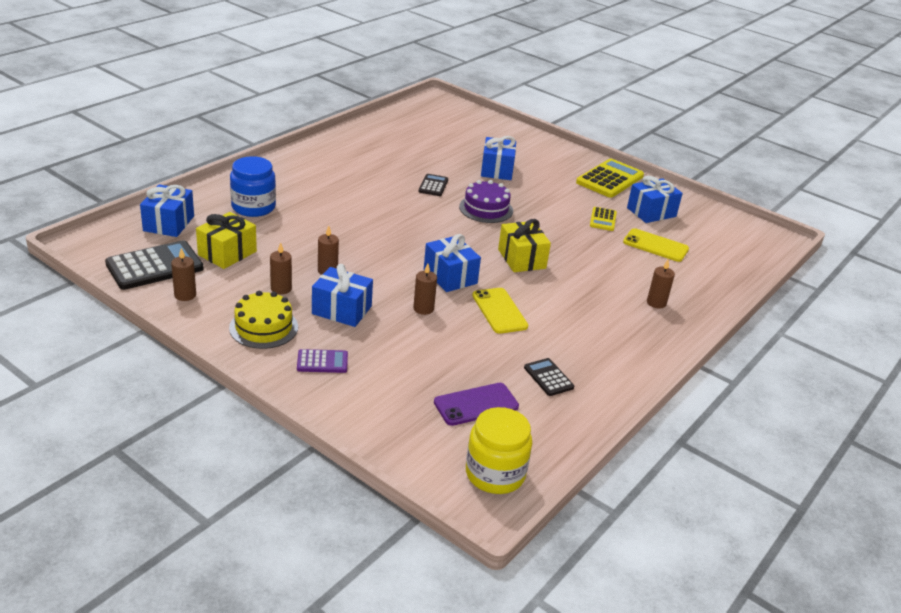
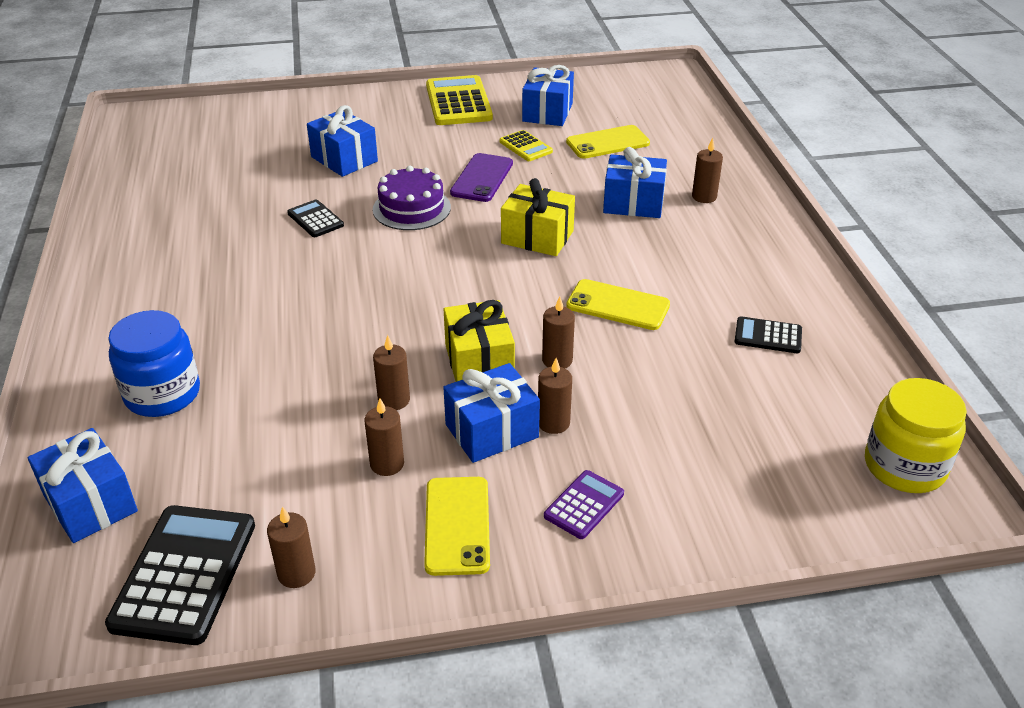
camera: 45 degrees left, 5 degrees up
yellow gift [196,212,257,269] -> yellow gift moved to [444,300,515,382]
yellow cake [229,291,298,349] -> yellow phone [424,477,490,576]
blue gift [424,234,481,292] -> blue gift moved to [603,147,667,218]
purple phone [434,383,519,426] -> purple phone moved to [450,153,513,202]
none -> brown candle [538,358,572,434]

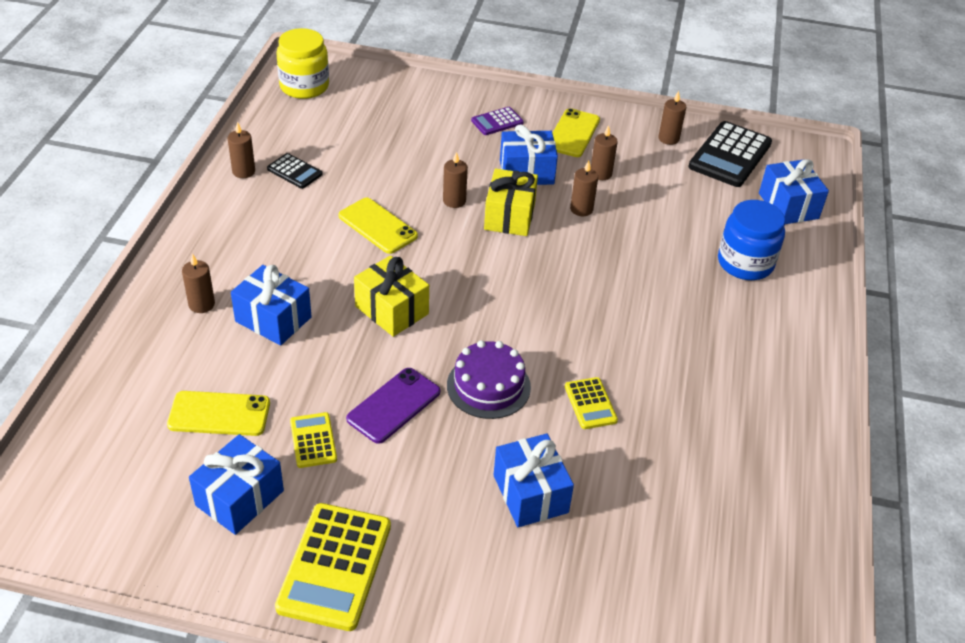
camera: 160 degrees left, 5 degrees up
black calculator [287,200,344,237] -> yellow calculator [565,377,618,429]
brown candle [538,358,572,434] -> brown candle moved to [228,122,255,178]

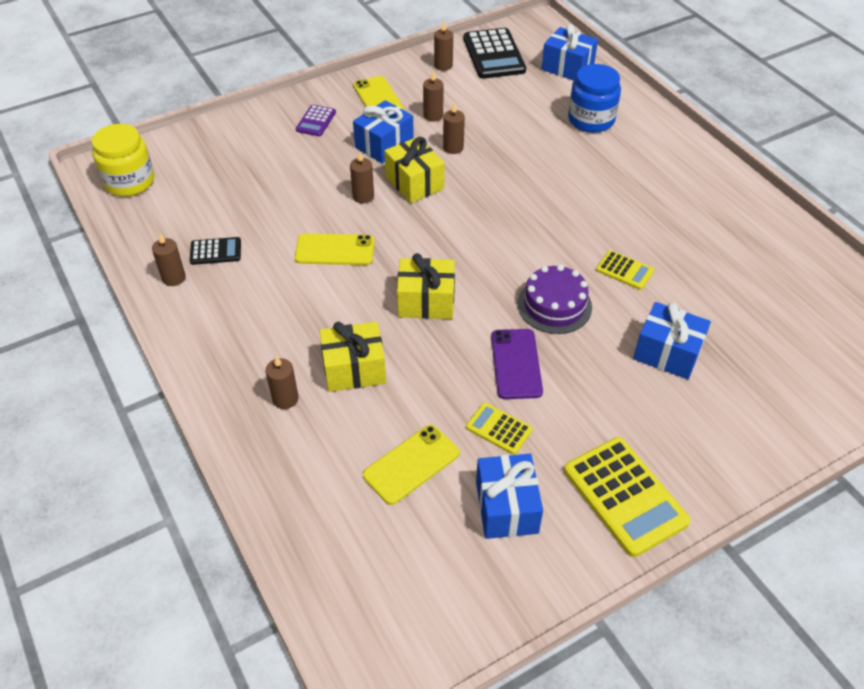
camera: 40 degrees left, 5 degrees up
blue gift [231,265,312,346] -> yellow gift [320,322,386,392]

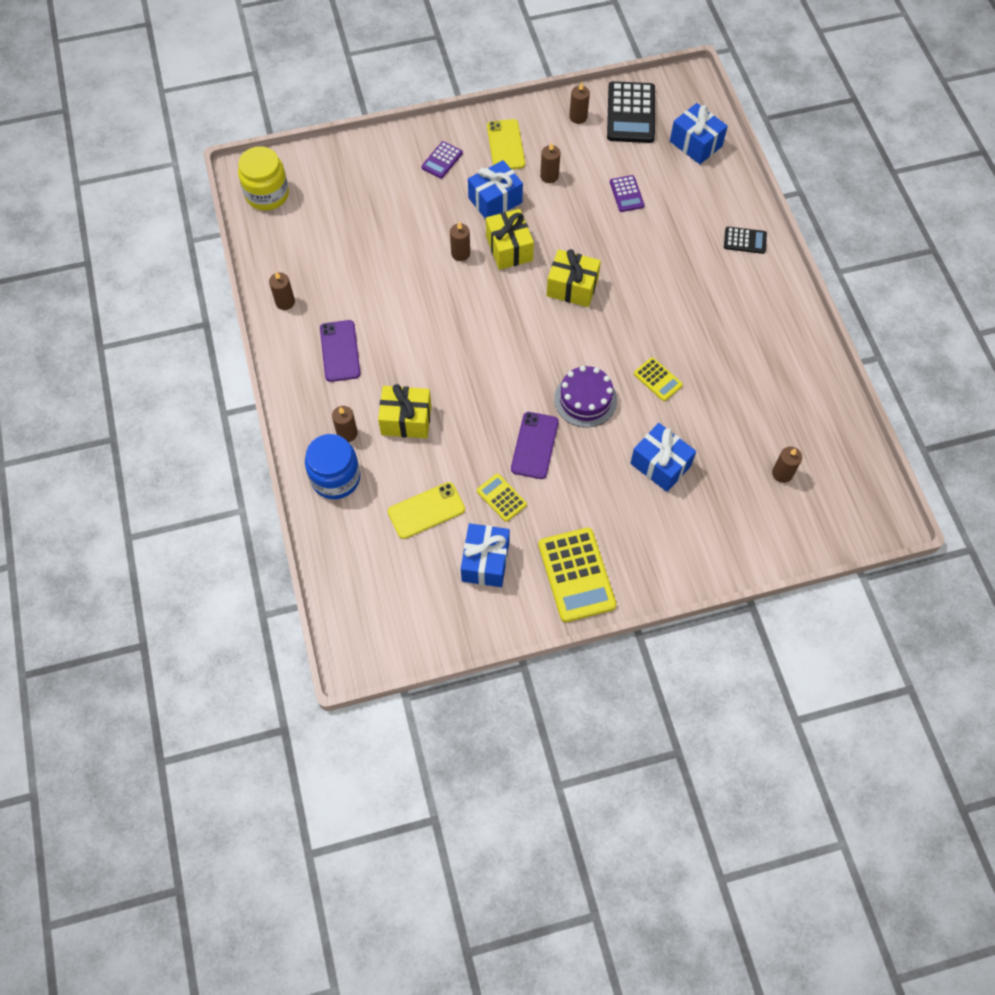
camera: 15 degrees right, 15 degrees up
black calculator [190,237,241,265] -> black calculator moved to [724,227,767,254]
yellow phone [295,233,374,265] -> none
yellow gift [397,253,455,319] -> yellow gift moved to [547,249,601,307]
brown candle [443,102,465,154] -> brown candle moved to [772,446,802,483]
blue jar [568,64,621,133] -> blue jar moved to [305,434,360,499]
none -> purple phone [320,320,361,382]
none -> purple calculator [610,175,644,212]

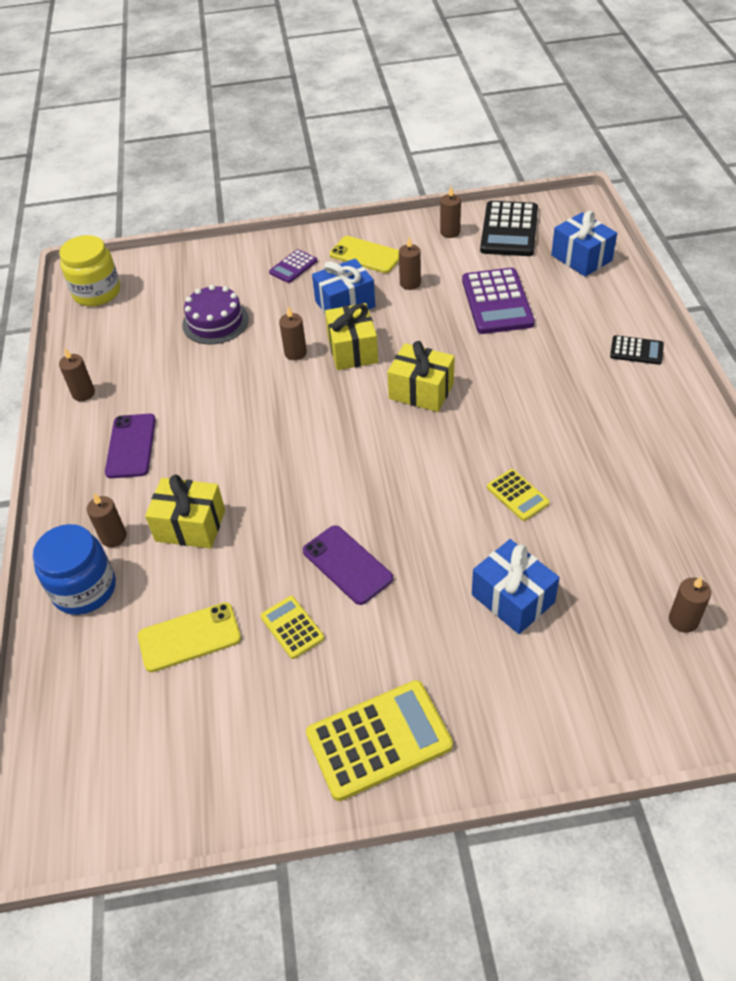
camera: 10 degrees right, 15 degrees down
blue gift [461,523,510,587] -> none
yellow phone [487,119,525,170] -> yellow phone turned 60 degrees counterclockwise [330,236,399,273]
purple phone [511,412,559,479] -> purple phone turned 60 degrees counterclockwise [303,525,393,605]
yellow calculator [538,528,617,622] -> yellow calculator turned 105 degrees counterclockwise [306,680,453,801]
purple cake [554,366,617,427] -> purple cake moved to [182,285,249,345]
purple calculator [610,175,644,212] -> purple calculator [462,268,535,334], size x1.89

